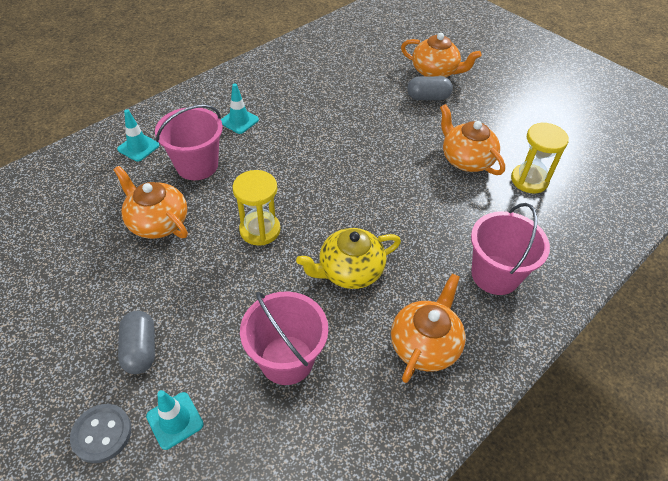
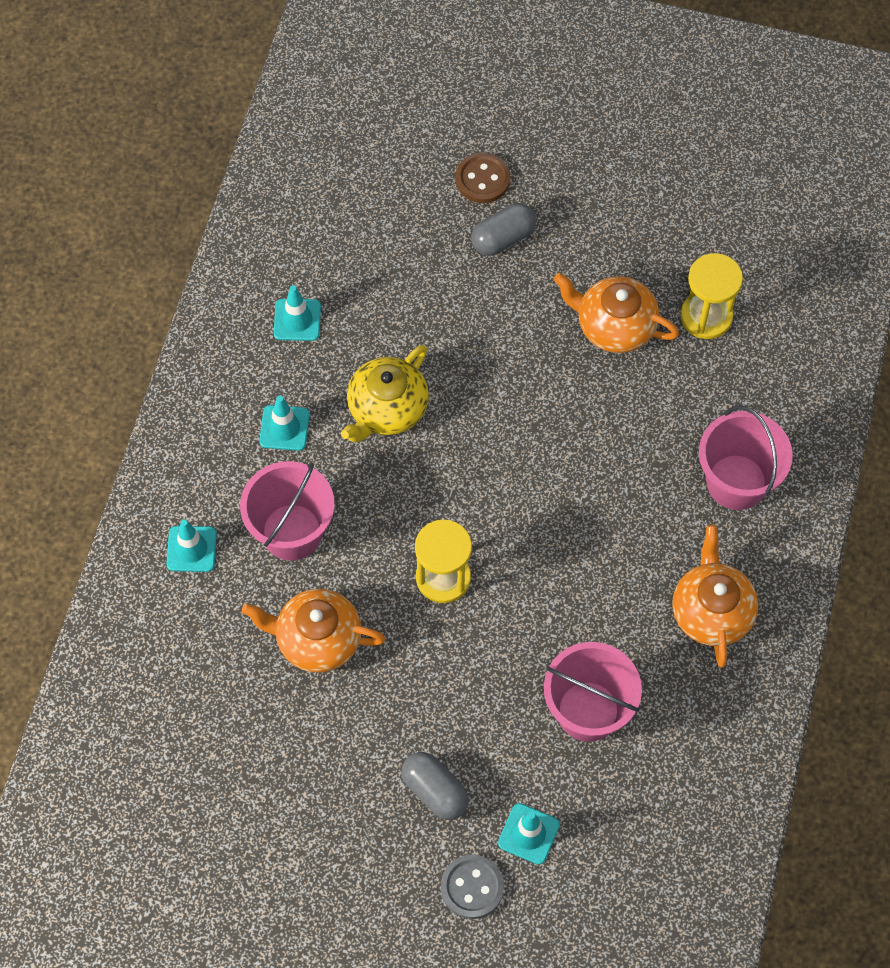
camera: 30 degrees left, 15 degrees up
yellow teapot [296,228,401,289] -> yellow teapot moved to [341,345,429,443]
orange teapot [401,33,481,77] -> brown button [456,152,510,203]
none -> turquoise traffic cone [274,285,321,341]

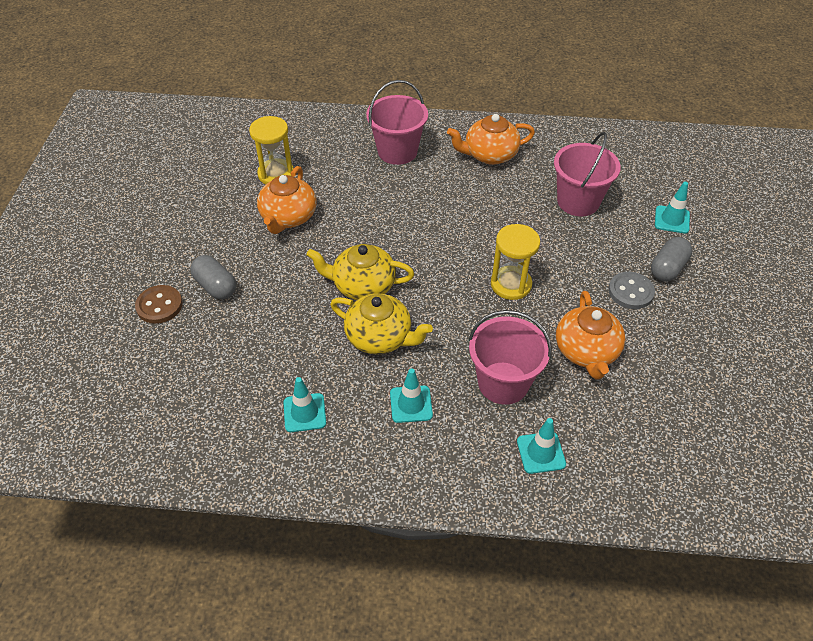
camera: 100 degrees left, 15 degrees down
grey button [441,855,504,919] -> grey button moved to [608,272,655,309]
none -> yellow teapot [306,244,414,300]

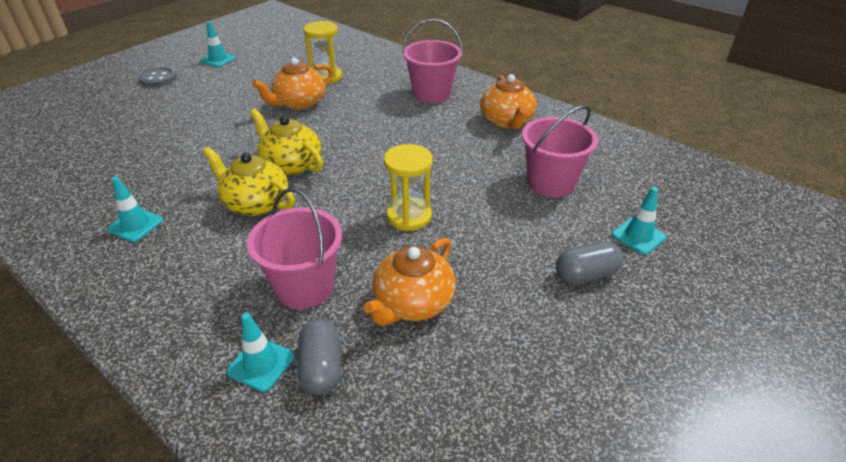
camera: 35 degrees right, 10 degrees down
brown button [135,285,183,324] -> none
grey capsule [190,255,236,299] -> grey capsule moved to [298,319,341,395]
yellow teapot [330,293,433,355] -> yellow teapot turned 150 degrees clockwise [203,147,295,216]
turquoise traffic cone [390,368,433,423] -> turquoise traffic cone moved to [200,21,236,67]
orange teapot [447,114,535,165] -> orange teapot turned 120 degrees counterclockwise [480,74,537,129]
grey button [608,272,655,309] -> grey button moved to [139,67,177,87]

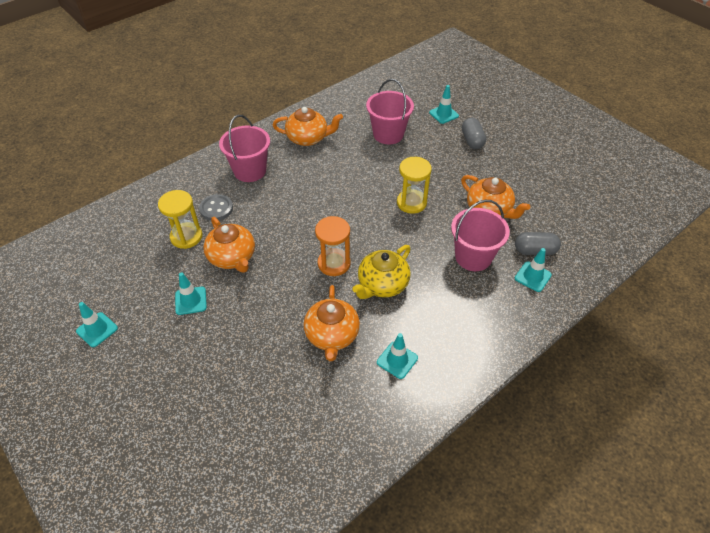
camera: 80 degrees left, 10 degrees up
grey button [139,67,177,87] -> grey button moved to [199,194,233,221]
yellow teapot [250,108,323,175] -> orange hourglass [315,216,351,276]
none -> turquoise traffic cone [175,272,207,315]
none -> orange teapot [304,285,360,361]

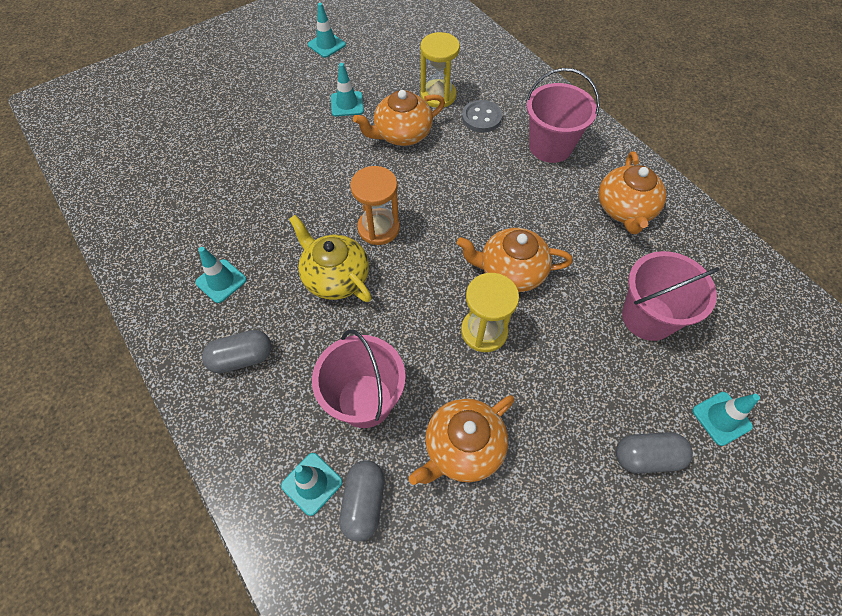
camera: 95 degrees right, 10 degrees up
orange teapot [304,285,360,361] -> orange teapot moved to [457,228,573,292]
none -> grey capsule [202,330,272,373]

